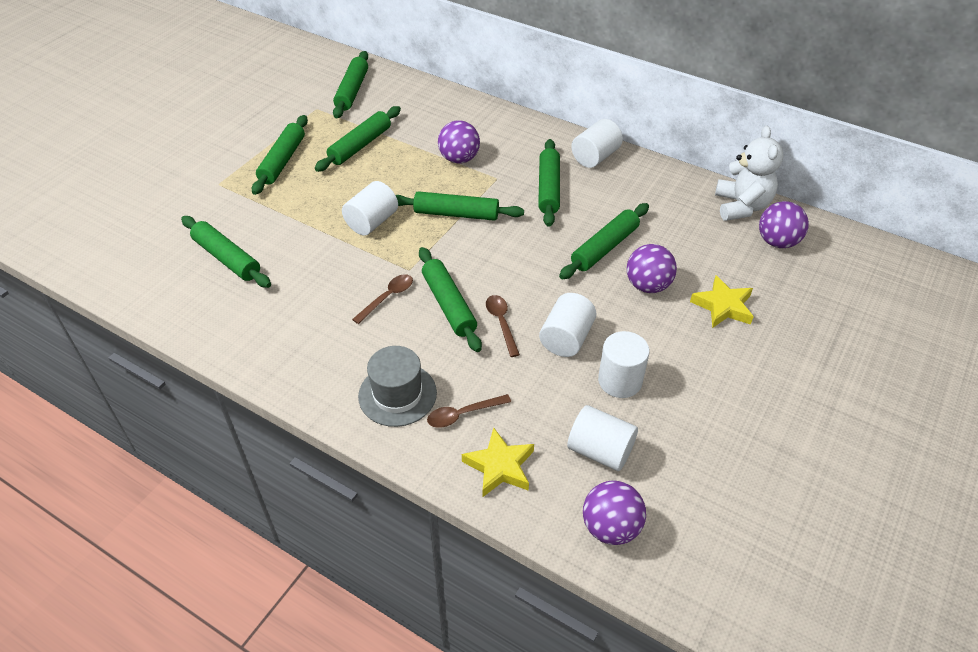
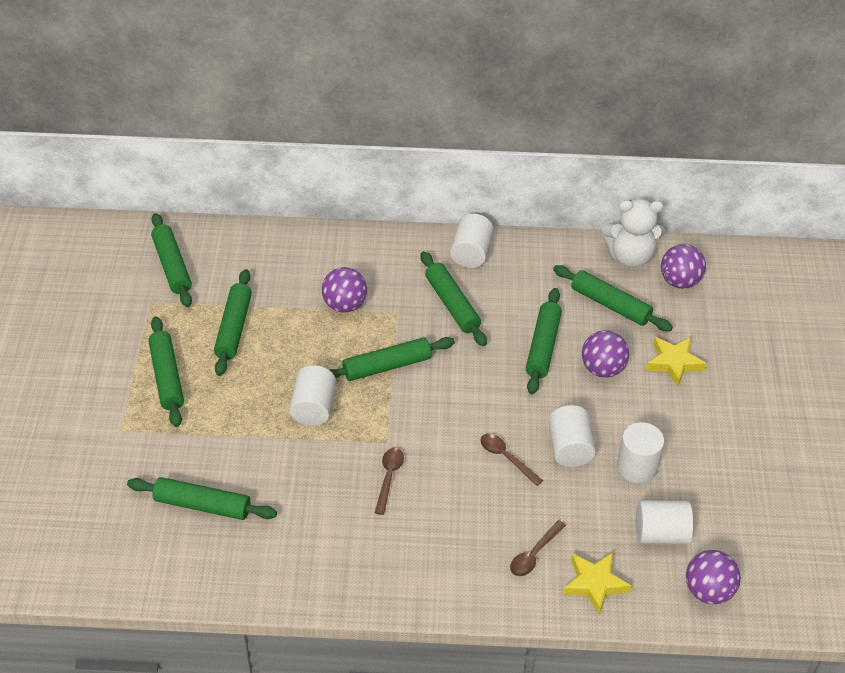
camera: 30 degrees left, 0 degrees up
grey hat [358,346,437,427] -> none
green rolling pin [419,247,482,352] -> green rolling pin moved to [553,265,673,331]
white teddy bear [715,126,783,221] -> white teddy bear turned 120 degrees clockwise [602,199,665,268]

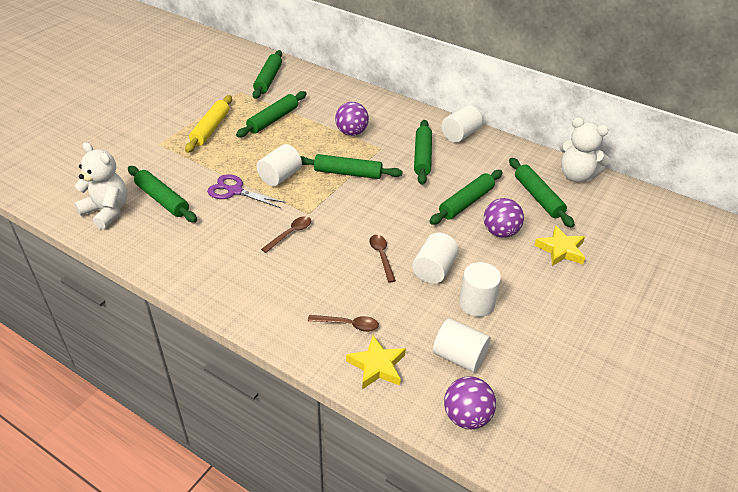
camera: 30 degrees right, 5 degrees down
green rolling pin [148,316,184,427] -> yellow rolling pin [185,95,232,153]
brown spoon [510,520,566,576] -> brown spoon turned 150 degrees counterclockwise [308,315,379,332]
purple ball [661,244,706,289] -> none
none -> white teddy bear [74,142,127,229]
none -> purple scissors [207,174,286,208]

